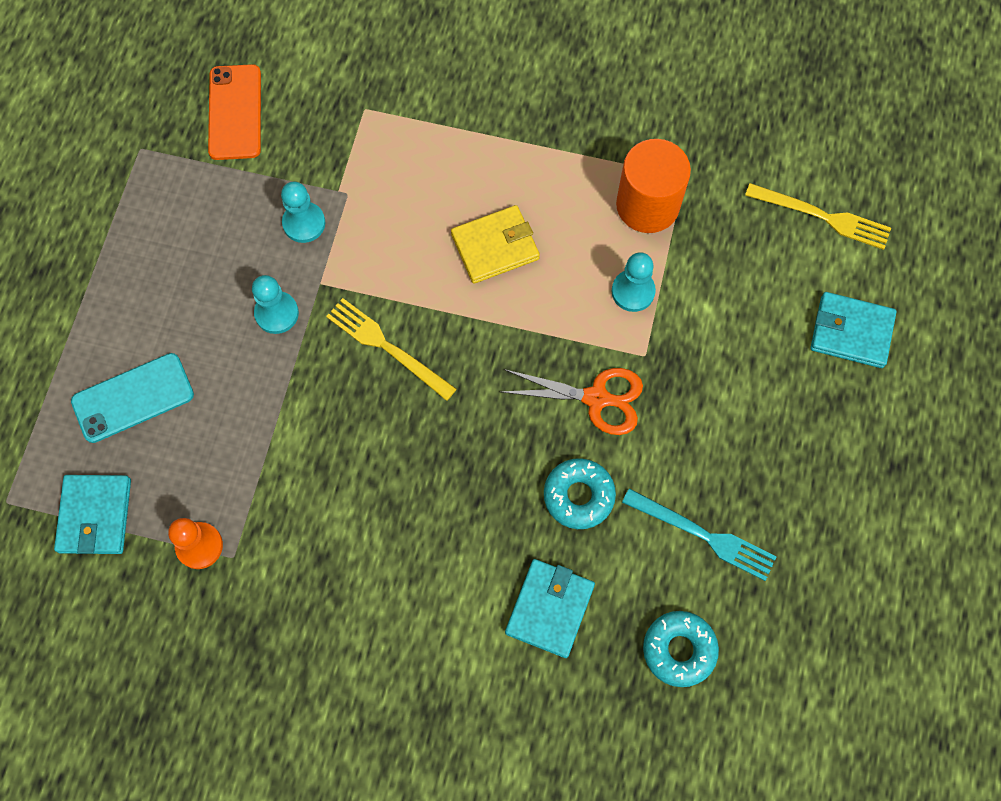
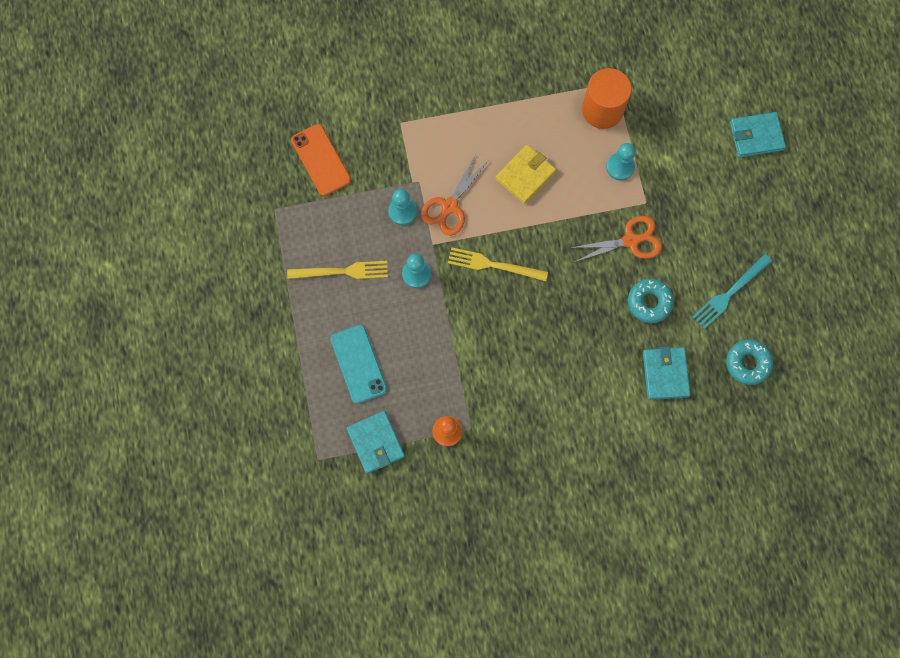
camera: 25 degrees left, 5 degrees up
turquoise phone [71,353,194,443] -> turquoise phone turned 60 degrees counterclockwise [330,325,387,404]
turquoise fork [622,488,776,581] -> turquoise fork turned 135 degrees clockwise [692,254,772,329]
yellow fork [745,183,891,250] -> yellow fork moved to [287,261,388,279]
none -> orange scissors [421,155,488,236]

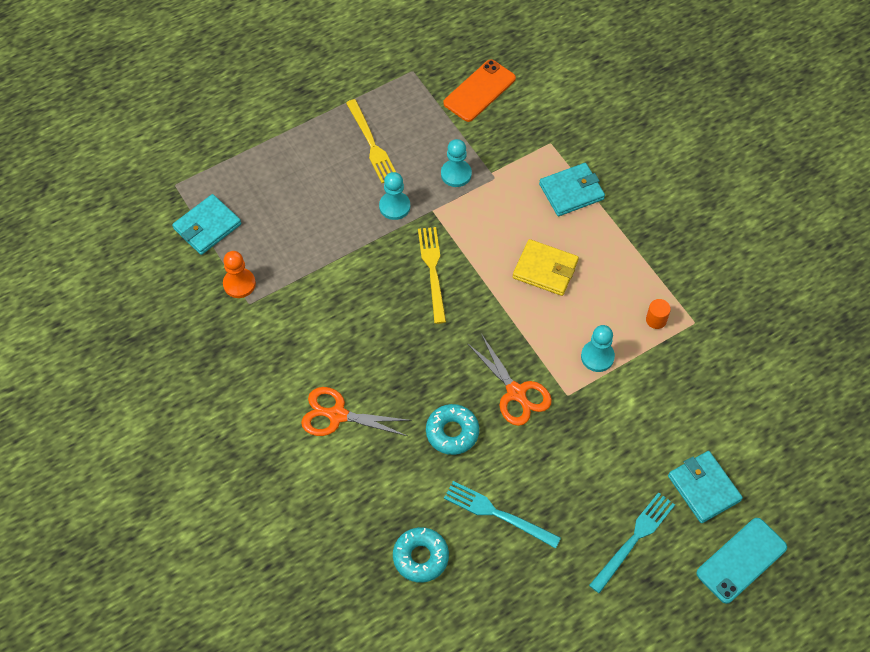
camera: 70 degrees right, 15 degrees down
turquoise phone [330,325,387,404] -> turquoise phone moved to [696,518,787,604]
orange scissors [421,155,488,236] -> orange scissors moved to [301,387,412,436]
orange cylinder [582,68,632,129] -> orange cylinder [646,299,671,329], size x0.43
turquoise wallet [643,346,691,400] -> turquoise wallet moved to [539,163,605,216]
none -> turquoise fork [589,492,675,594]

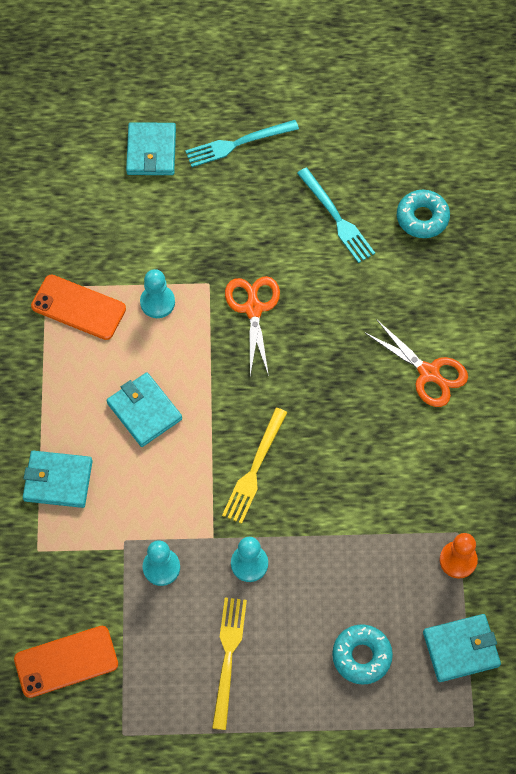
camera: 150 degrees left, 5 degrees up
turquoise donut [426,404,479,455] -> turquoise donut moved to [332,624,393,685]
yellow wallet [513,239,579,296] -> turquoise wallet [107,372,182,447]
orange cylinder [646,299,671,329] -> orange phone [31,275,126,340]
turquoise phone [696,518,787,604] -> none

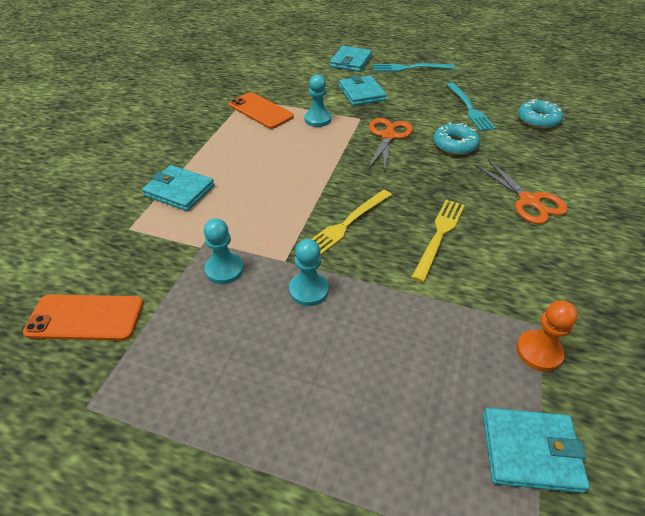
camera: 20 degrees right, 20 degrees down
turquoise wallet [107,372,182,447] -> turquoise wallet moved to [339,75,386,106]
yellow fork [212,597,247,730] -> yellow fork moved to [411,200,465,282]
turquoise donut [332,624,393,685] -> turquoise donut moved to [433,122,480,155]

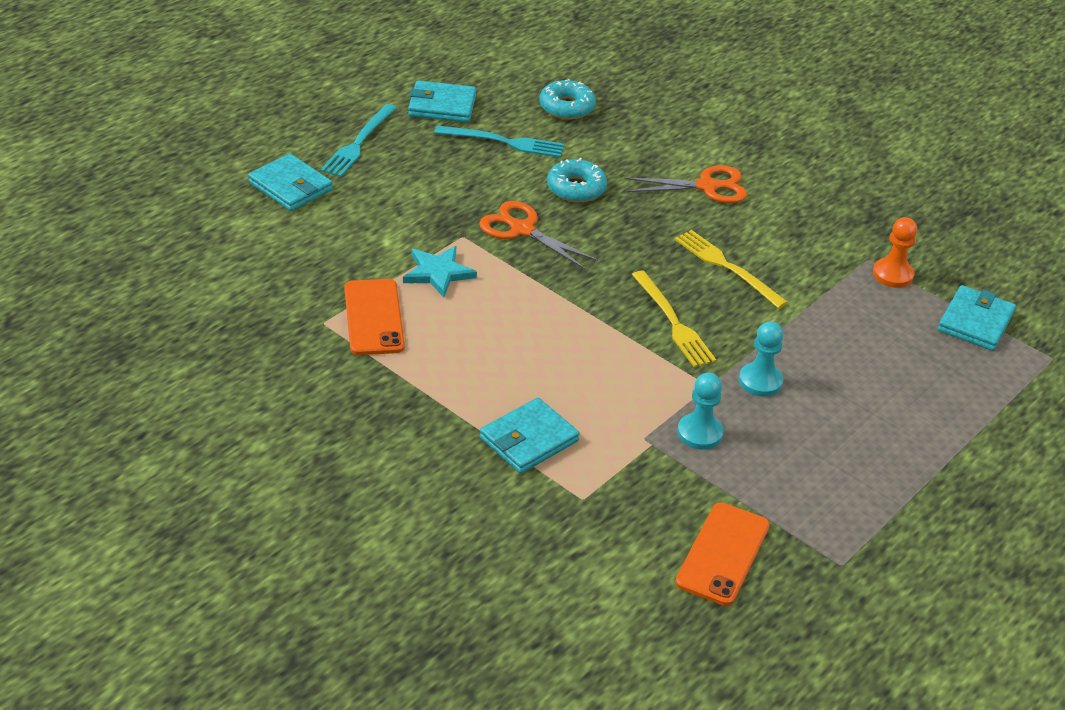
camera: 70 degrees left, 5 degrees down
orange phone [229,92,294,129] -> orange phone turned 75 degrees counterclockwise [344,279,405,355]
turquoise pawn [304,74,331,127] -> turquoise star [403,246,477,298]
turquoise wallet [339,75,386,106] -> turquoise wallet moved to [408,81,476,123]

